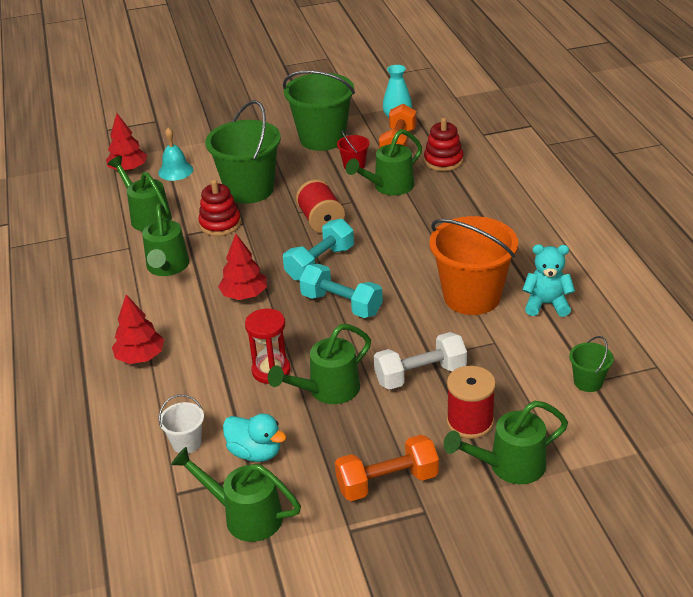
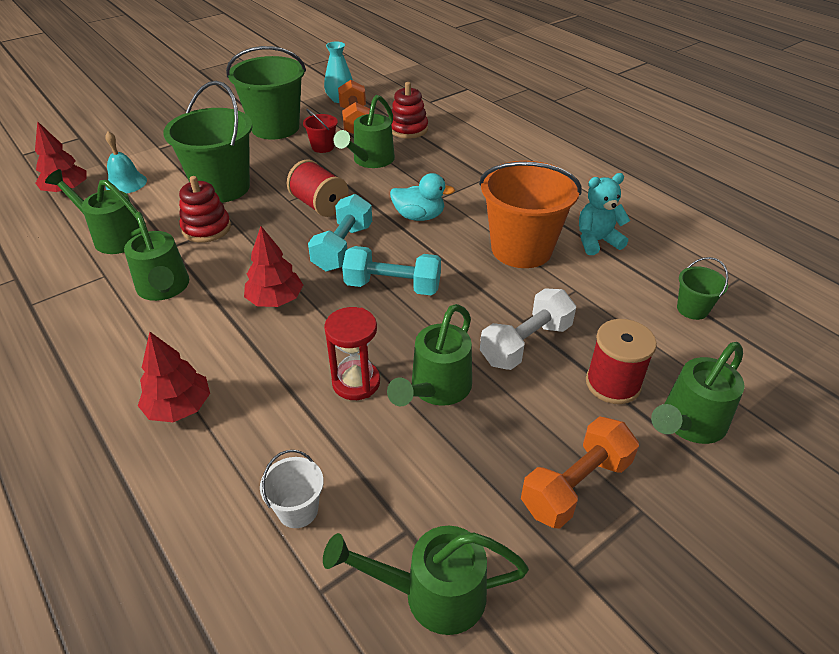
camera: 25 degrees left, 5 degrees up
turquoise duck [223,414,286,462] -> turquoise duck moved to [390,173,455,221]

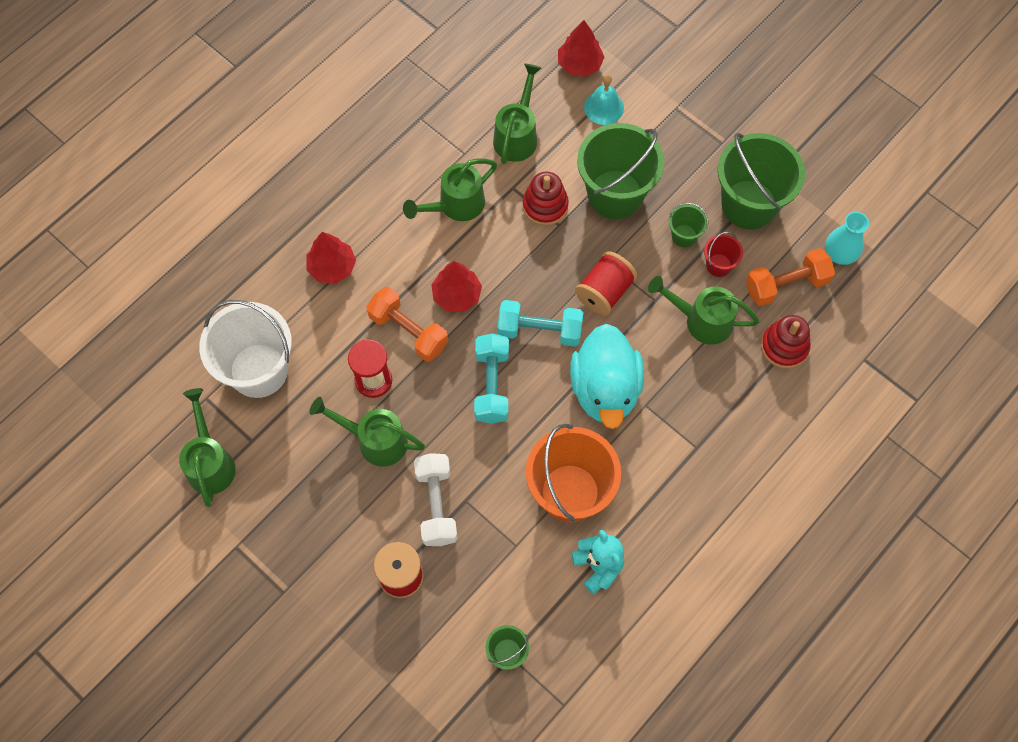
camera: 80 degrees right, 25 degrees up
white bucket [260,450,324,528] -> white bucket [199,300,292,398], size x2.21
turquoise duck [390,173,455,221] -> turquoise duck [570,324,644,429], size x1.73
white dumbbell [480,288,576,370] -> white dumbbell turned 45 degrees clockwise [414,453,458,546]
orange dumbbell [521,417,639,529] -> orange dumbbell moved to [366,287,448,362]
green watering can [651,342,745,444] -> none
none -> green bucket [669,203,708,247]

